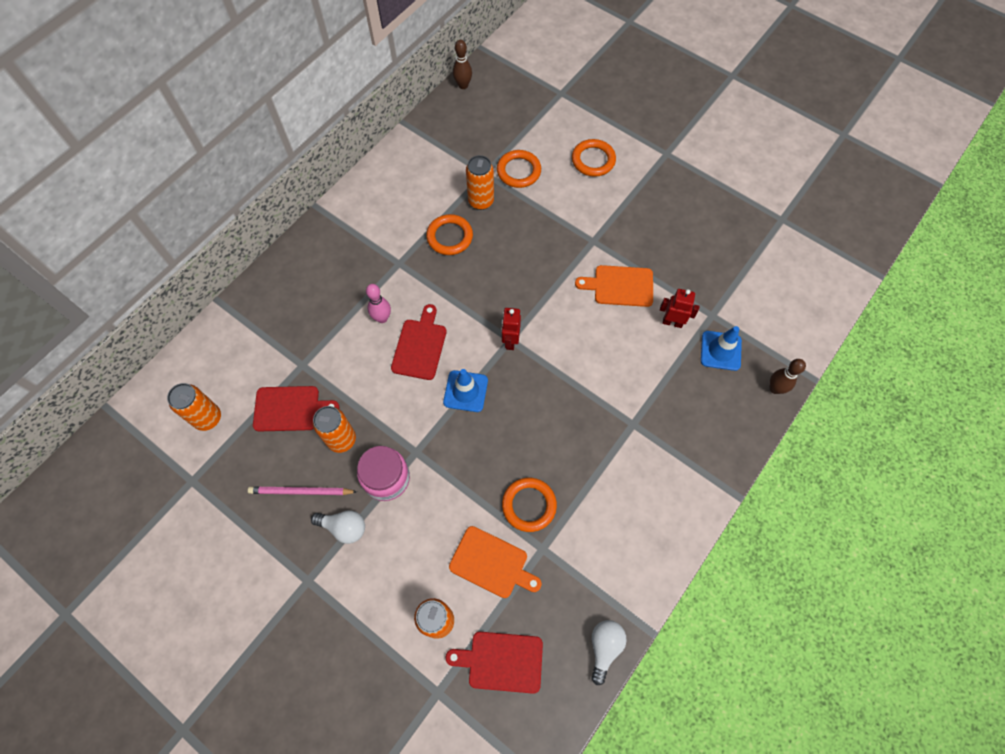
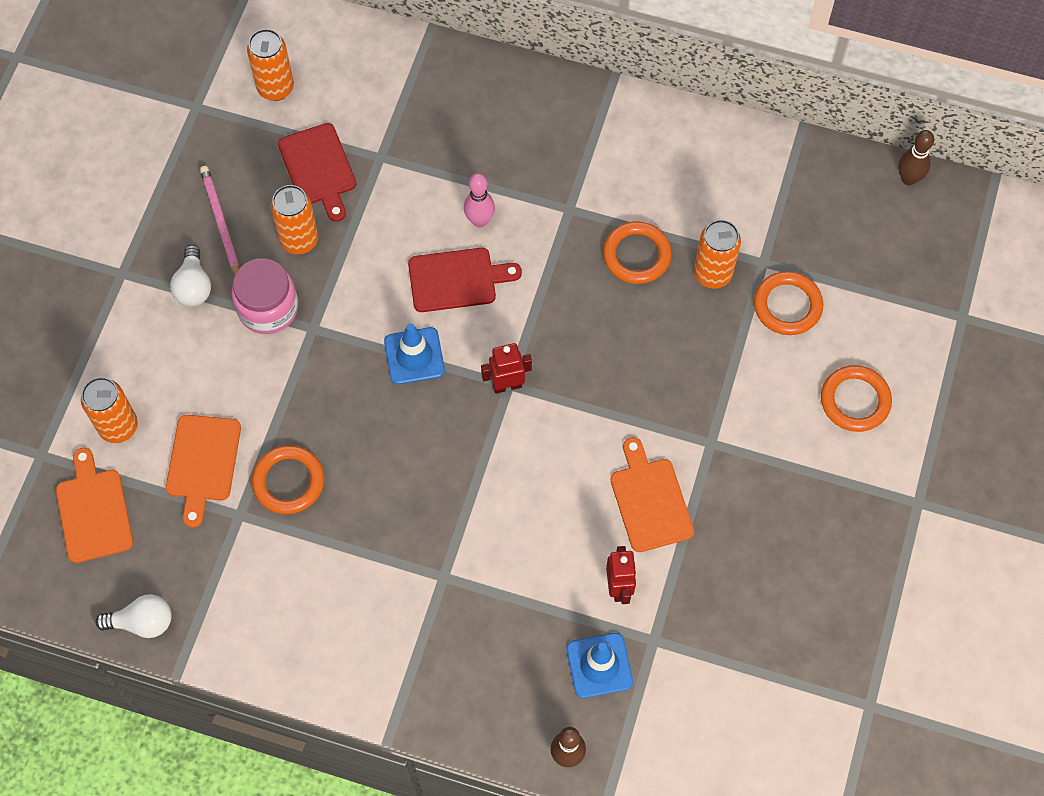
camera: 70 degrees right, 0 degrees up
red cutting board [446,632,543,694] -> orange cutting board [56,448,133,563]

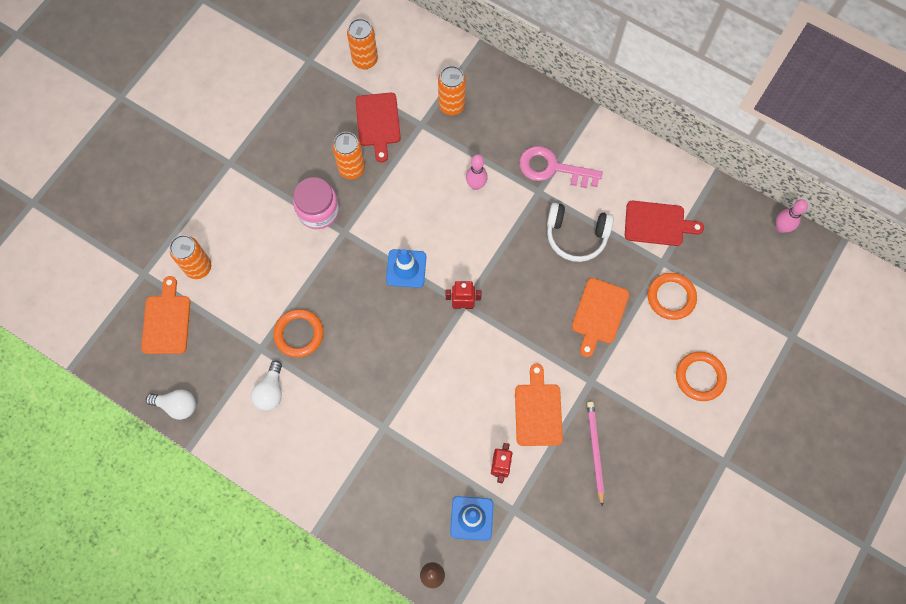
camera: 15 degrees right, 5 degrees up
orange cutting board [166,415,241,528] -> orange cutting board moved to [572,278,629,357]
white light bulb [170,245,211,306] -> white light bulb moved to [251,361,282,411]
pink pencil [200,166,240,275] -> pink pencil moved to [587,402,604,507]
red cutting board [408,248,522,312] -> red cutting board moved to [625,201,704,246]
orange ring [603,221,672,284] -> white headphones [547,203,614,262]
orange can [694,220,741,288] -> orange can moved to [438,66,466,115]
brown bowling pin [898,130,934,185] -> pink bowling pin [776,199,808,233]
none -> pink key [519,146,602,188]

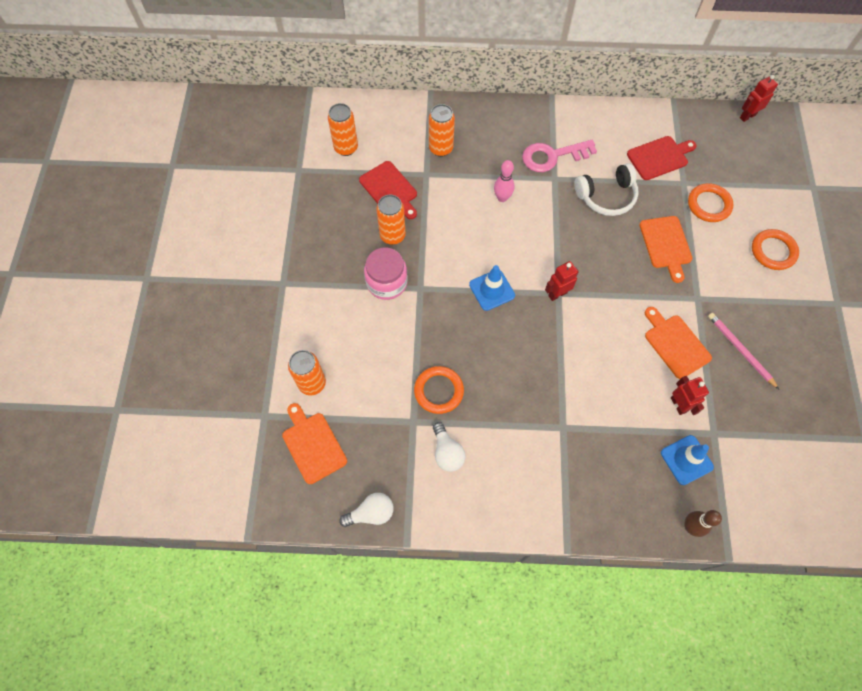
camera: 30 degrees left, 5 degrees down
pink bowling pin [776,199,808,233] -> red robot [740,75,778,122]

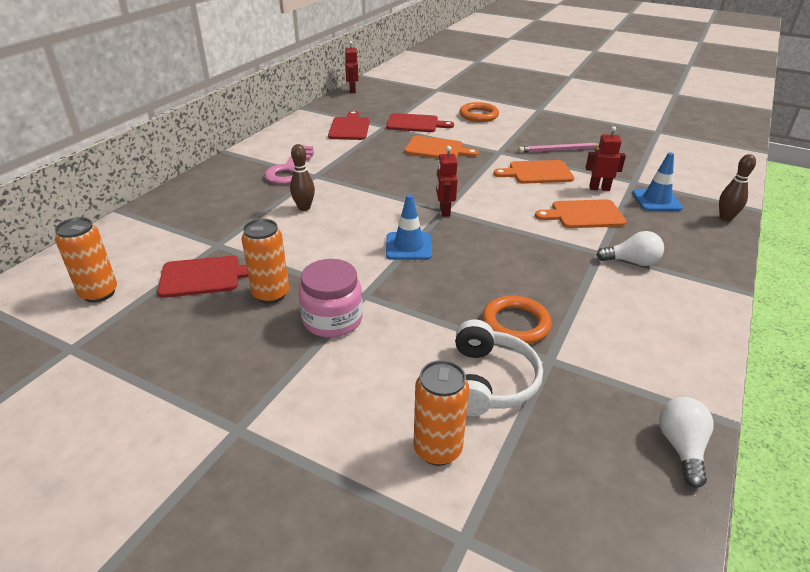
camera: 65 degrees left, 30 degrees down
orange cutting board [282,403,347,484] -> orange cutting board moved to [535,199,627,228]
orange can [429,104,455,157] -> none
white light bulb [433,422,465,472] -> white light bulb moved to [597,231,664,266]
pink bowling pin [494,160,515,202] -> brown bowling pin [290,144,315,211]
white headphones [574,163,638,216] -> white headphones moved to [455,320,543,416]
orange ring [688,183,733,222] -> red cutting board [386,113,454,132]

